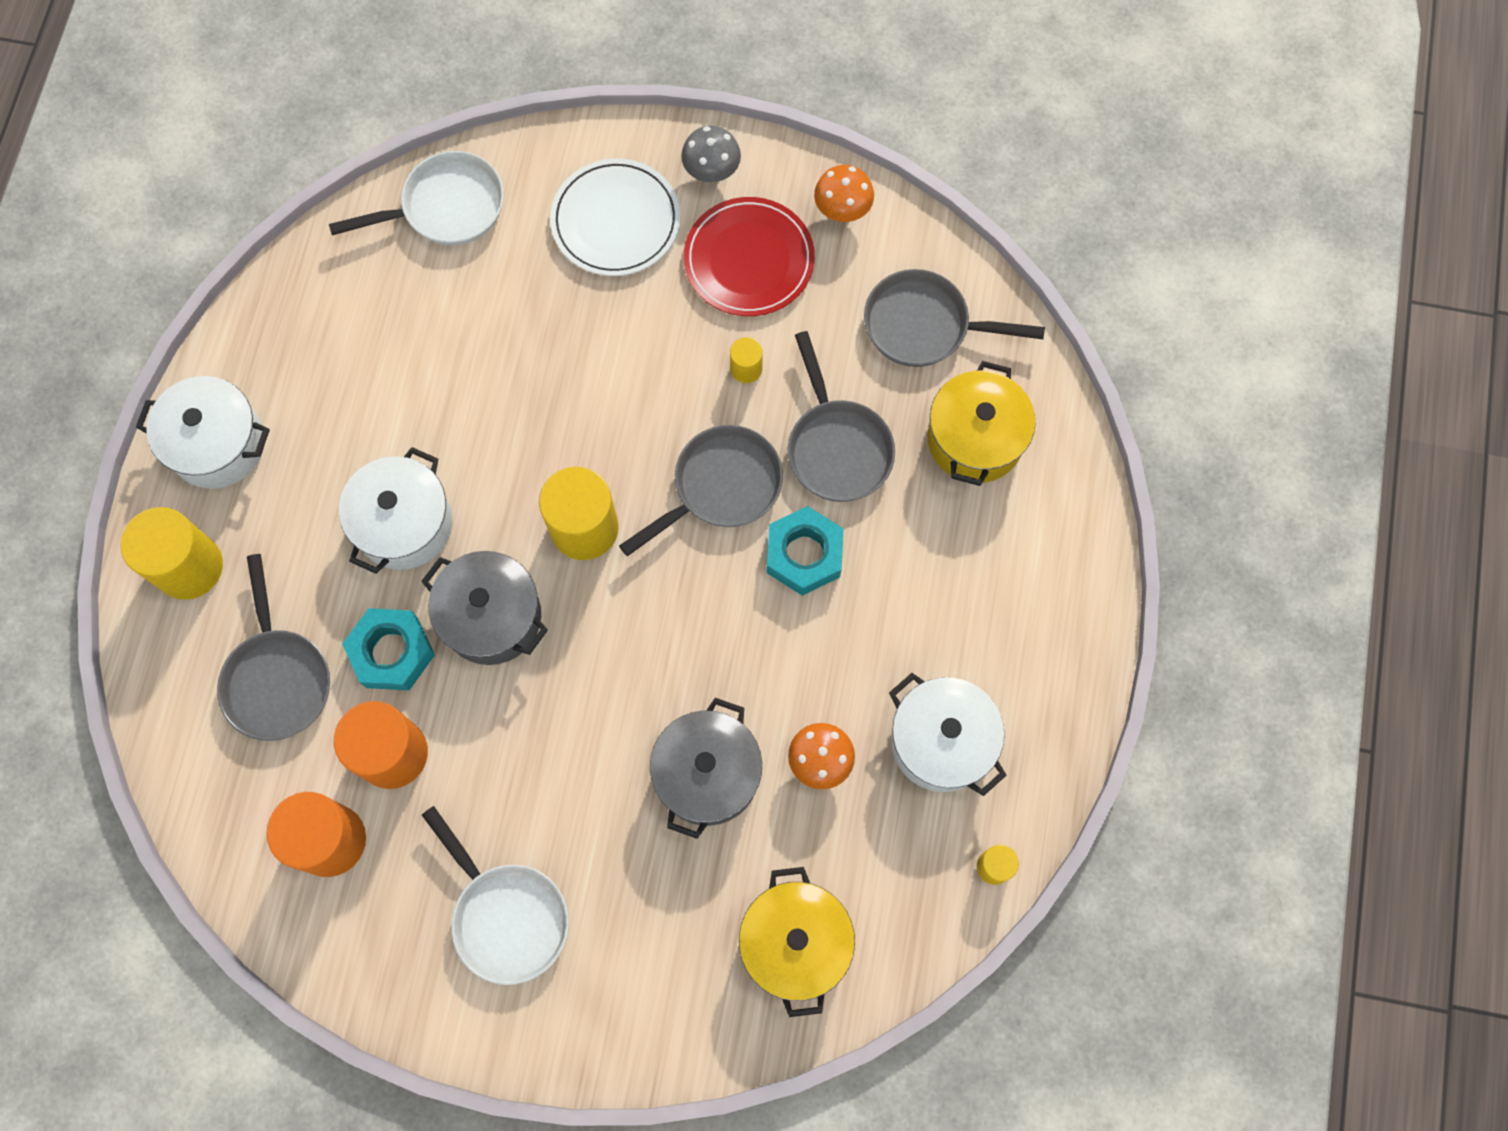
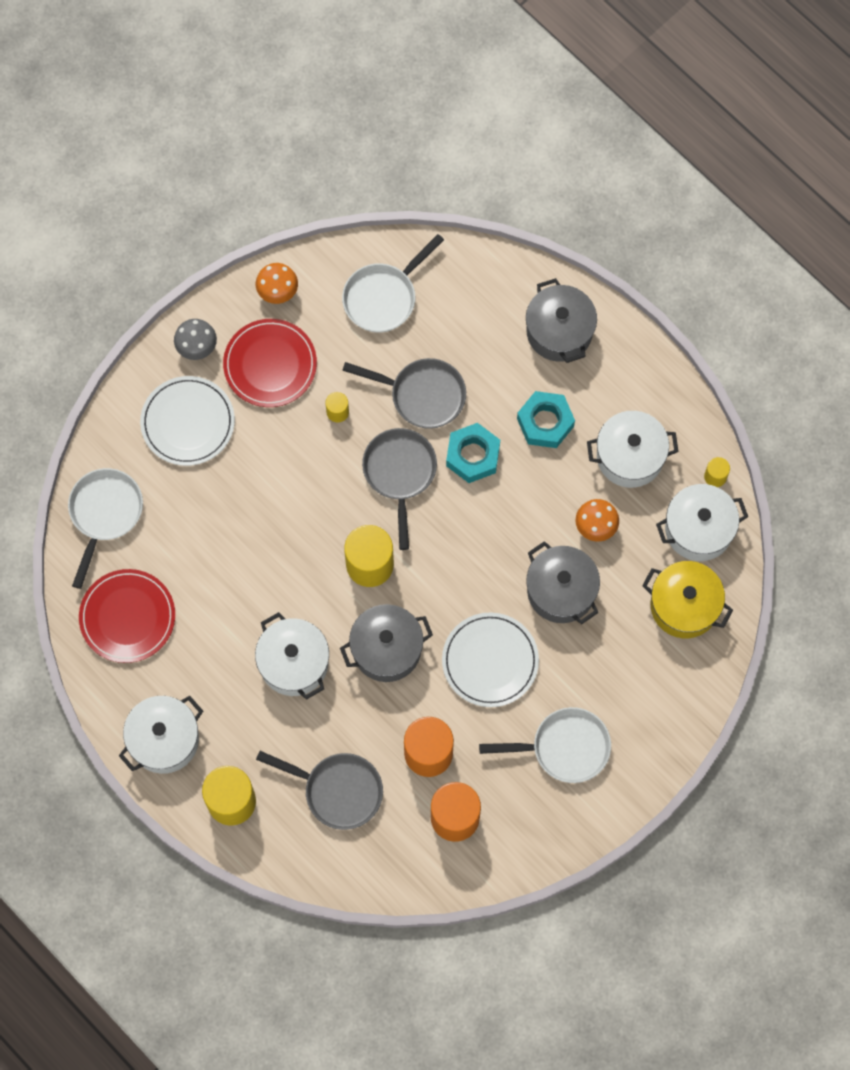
camera: 55 degrees left, 0 degrees up
turquoise nut [342,608,435,690] -> turquoise nut moved to [517,391,575,448]
grey pan [864,269,1045,367] -> white pan [342,234,444,333]
yellow pot [927,361,1036,486] -> none
none -> red plate [79,569,175,663]
none -> white plate [442,612,539,707]
none -> grey pot [526,278,597,363]
none -> white pot [656,484,748,561]

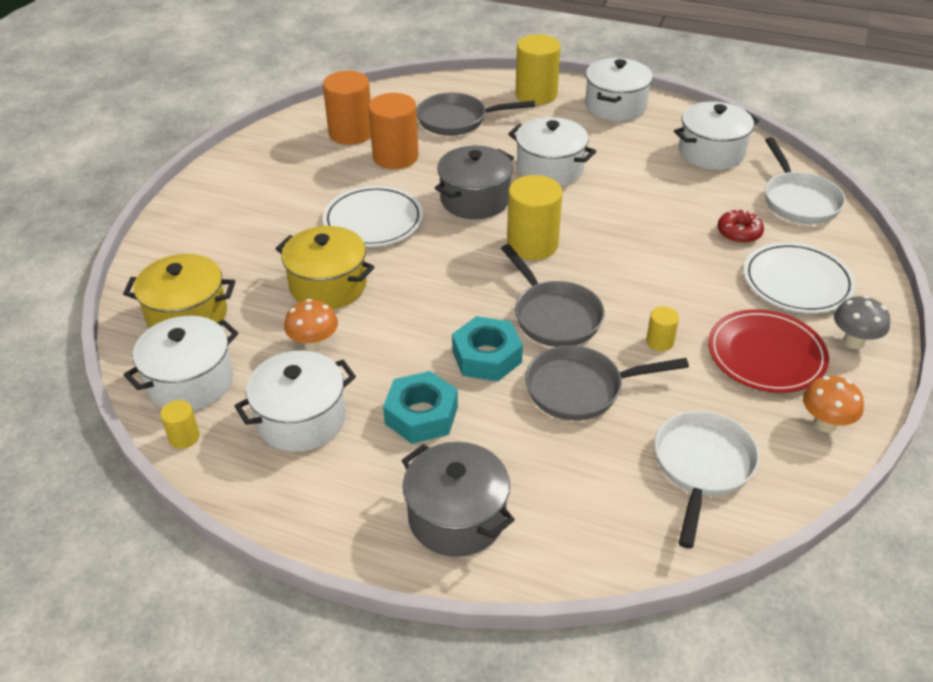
camera: 155 degrees right, 30 degrees down
red plate [79,569,175,663] -> white pot [674,101,759,170]
white pan [479,707,611,783] -> none
grey pot [526,541,600,624] -> yellow pot [276,226,374,309]
none -> red donut [717,209,764,243]

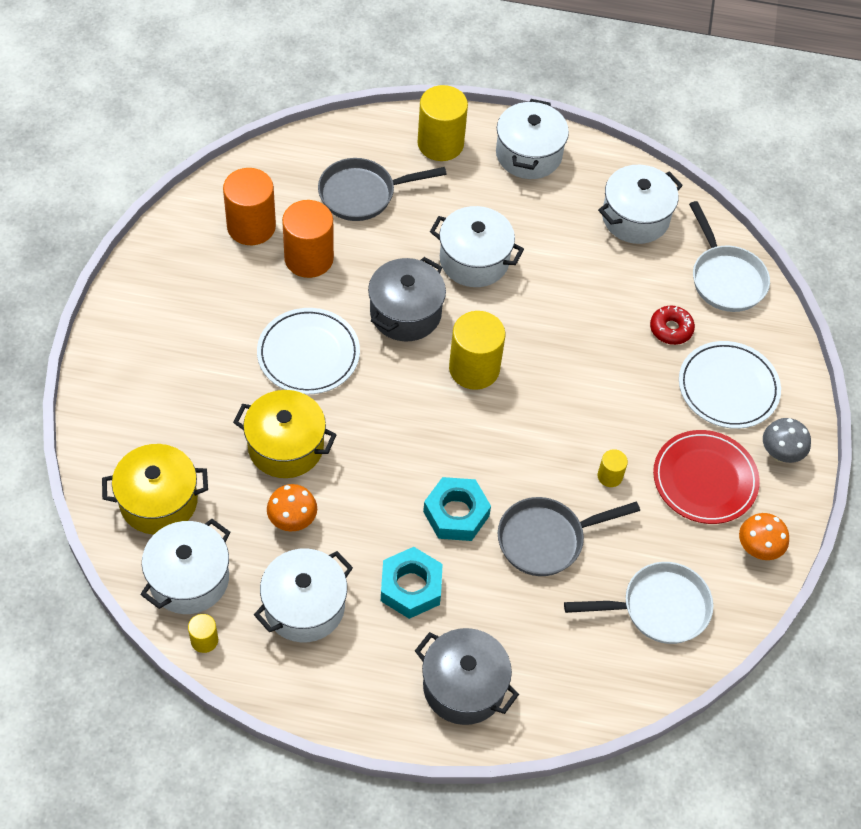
camera: 15 degrees left, 15 degrees up
grey pan [501,244,605,347] -> none
white pan [654,410,759,549] -> white pan turned 75 degrees clockwise [564,562,713,644]

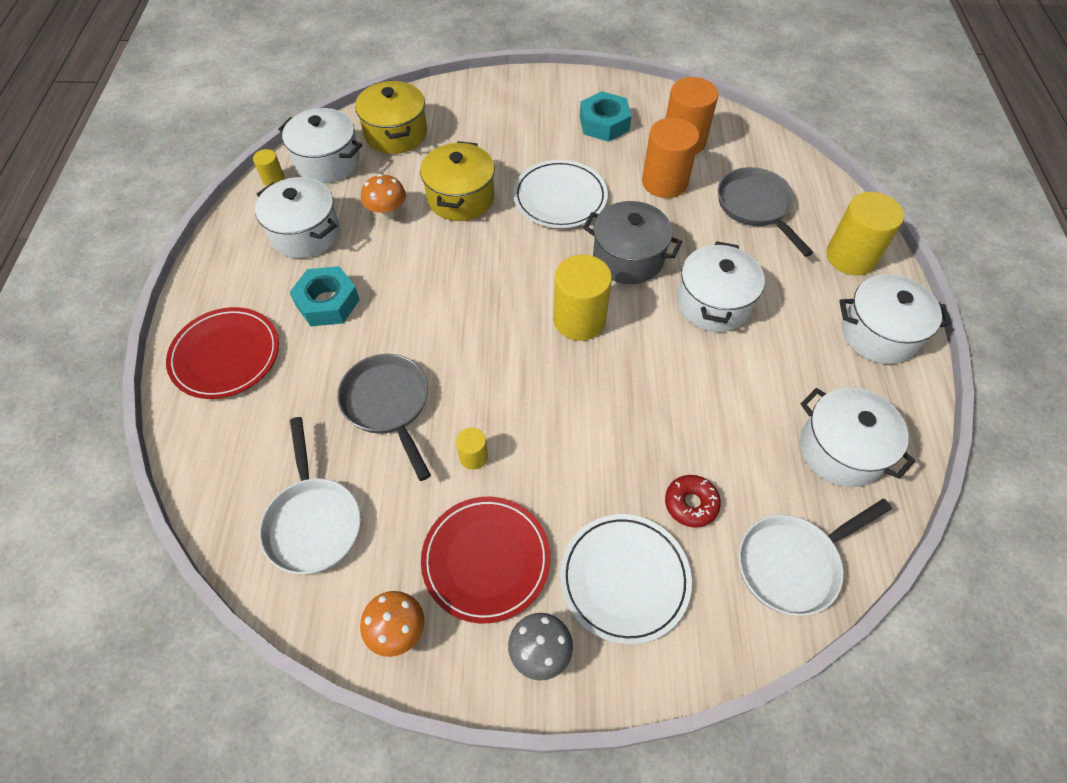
camera: 85 degrees right, 0 degrees up
grey pot [415,628,519,725] -> red plate [166,307,279,399]
turquoise nut [423,477,491,541] -> turquoise nut moved to [580,91,632,142]

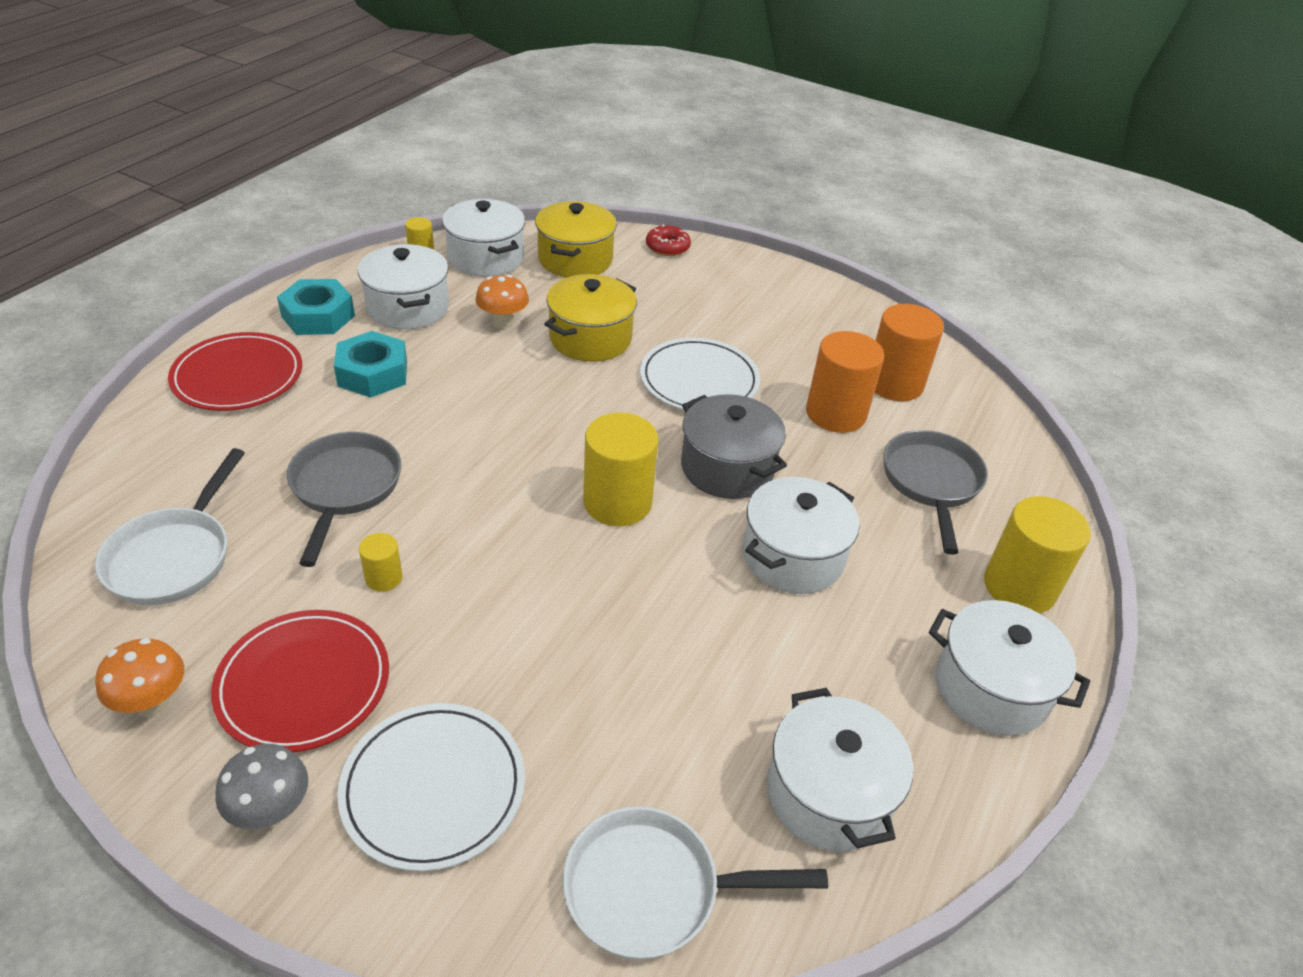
camera: 25 degrees right, 15 degrees down
turquoise nut [580,91,632,142] -> turquoise nut moved to [277,279,355,335]
red donut [665,475,721,528] -> red donut moved to [646,224,691,256]

